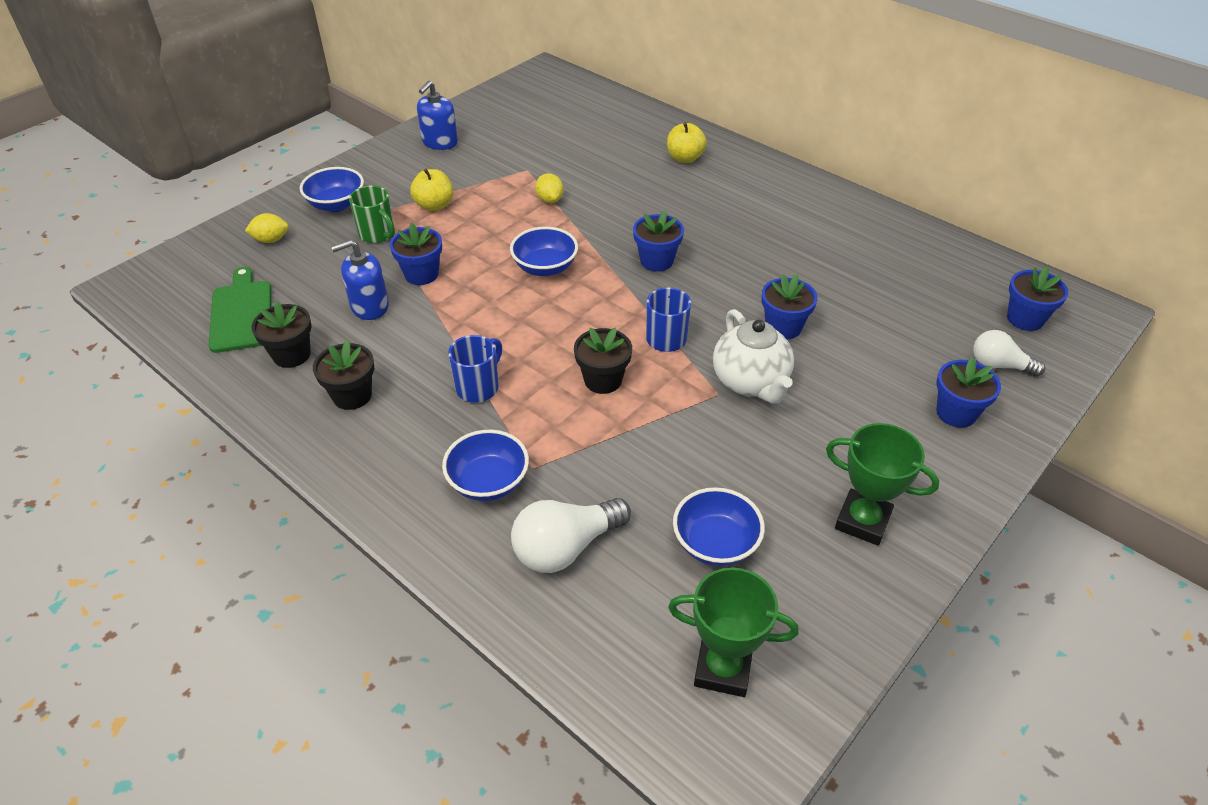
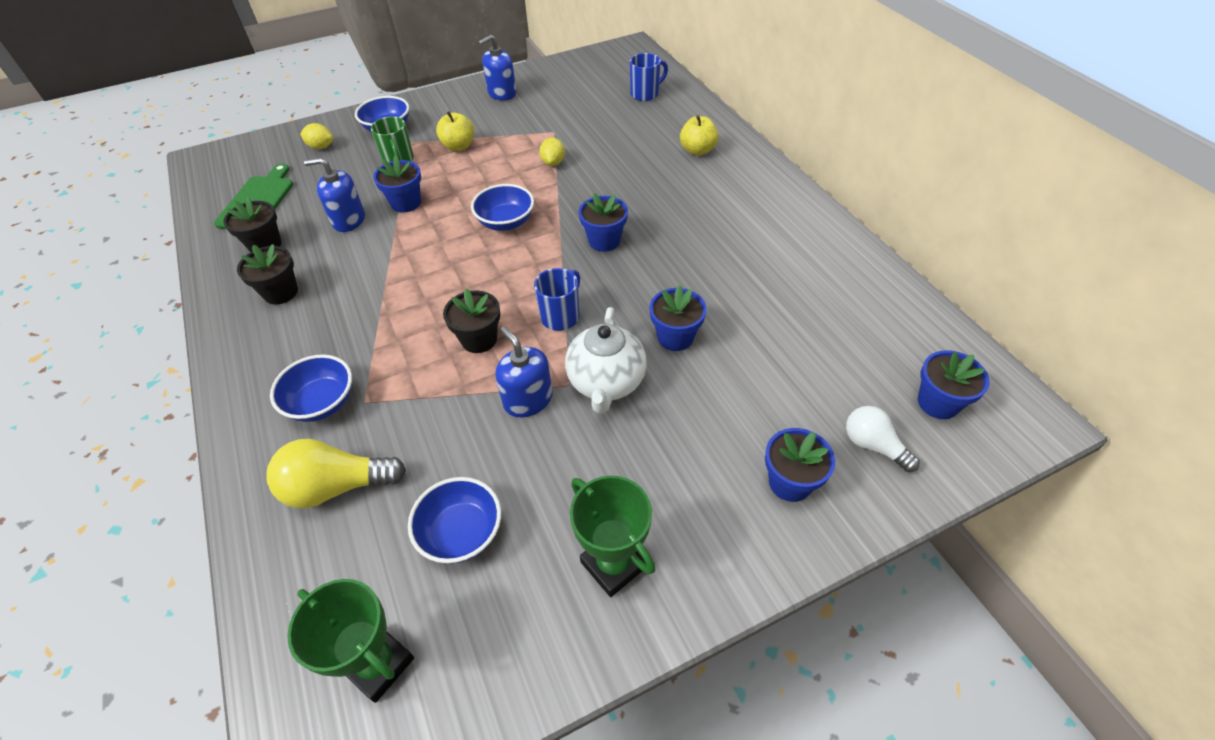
camera: 25 degrees right, 5 degrees up
blue mug [448,335,502,403] -> blue mug moved to [630,53,668,101]
white light bulb [511,498,631,573] -> yellow light bulb [266,439,406,508]
none -> blue soap dispenser [495,326,553,417]

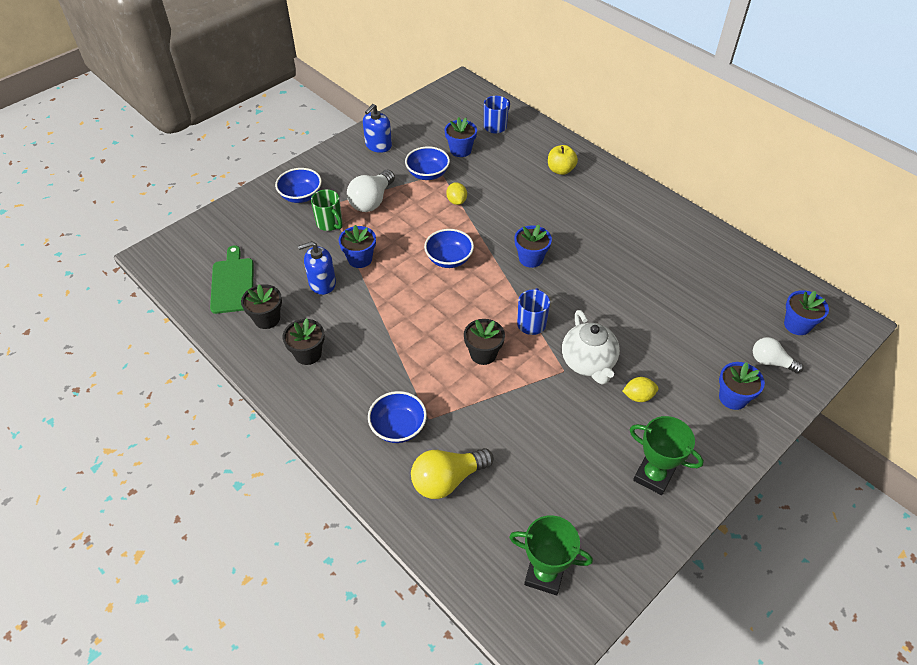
camera: 20 degrees left, 0 degrees up
yellow lemon [300,123,333,149] -> yellow lemon moved to [622,377,658,402]
blue bowl [408,477,501,563] -> blue bowl moved to [405,146,450,180]
yellow apple [436,111,474,151] -> white light bulb [347,170,395,212]
blue soap dispenser [495,326,553,417] -> none
blue flower pot [649,285,707,351] -> blue flower pot moved to [445,117,477,157]

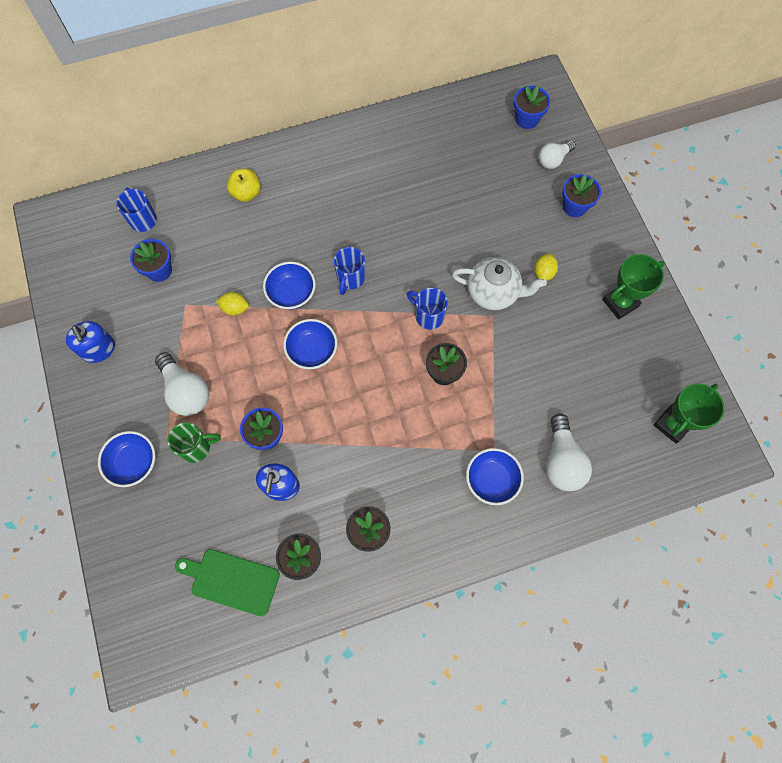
camera: 65 degrees left, 20 degrees up
blue bowl [405,146,450,180] -> blue bowl moved to [263,262,316,310]
yellow light bulb [411,448,494,499] -> white light bulb [546,413,592,491]
blue flower pot [515,225,552,268] -> blue mug [334,247,365,295]

